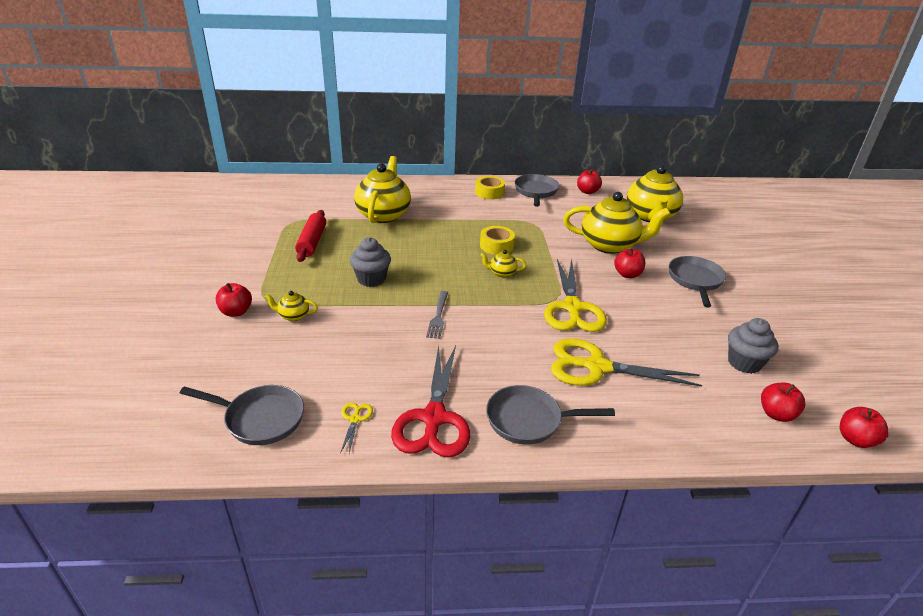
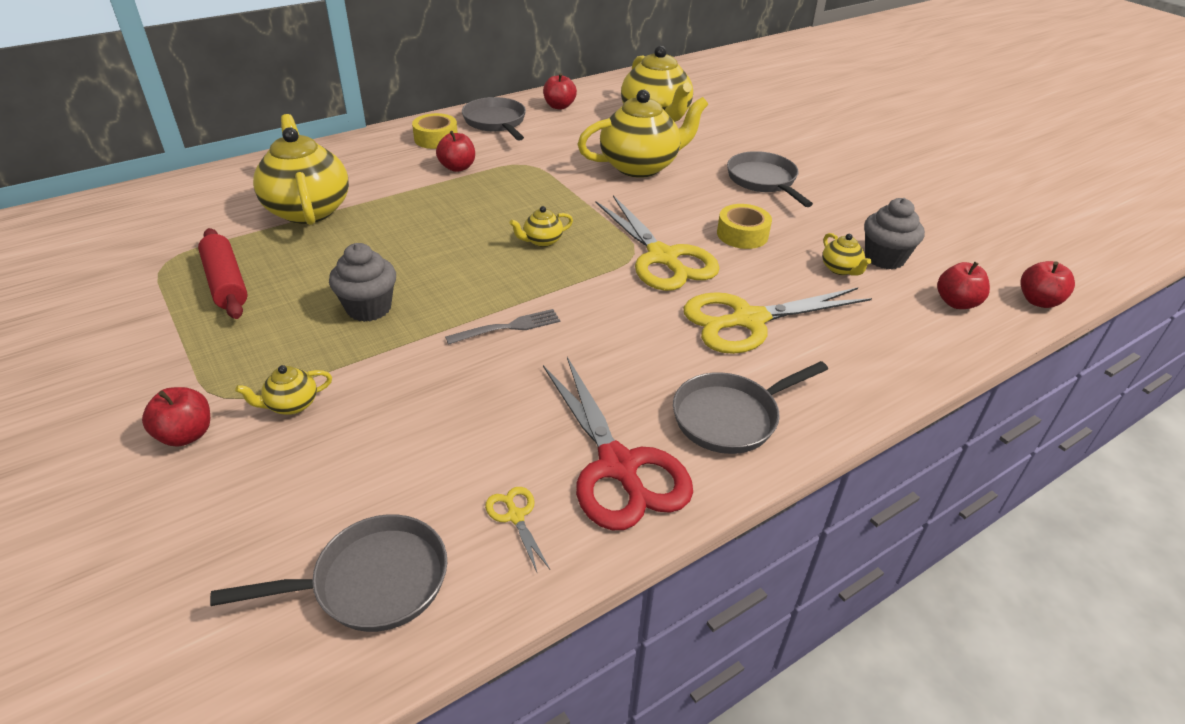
camera: 30 degrees left, 5 degrees up
grey fork [426,291,448,339] -> grey fork turned 90 degrees counterclockwise [445,309,560,345]
yellow tape [480,226,515,255] -> yellow tape moved to [717,204,772,249]
red apple [614,248,645,278] -> red apple moved to [436,131,475,172]
none -> yellow teapot [822,233,871,276]

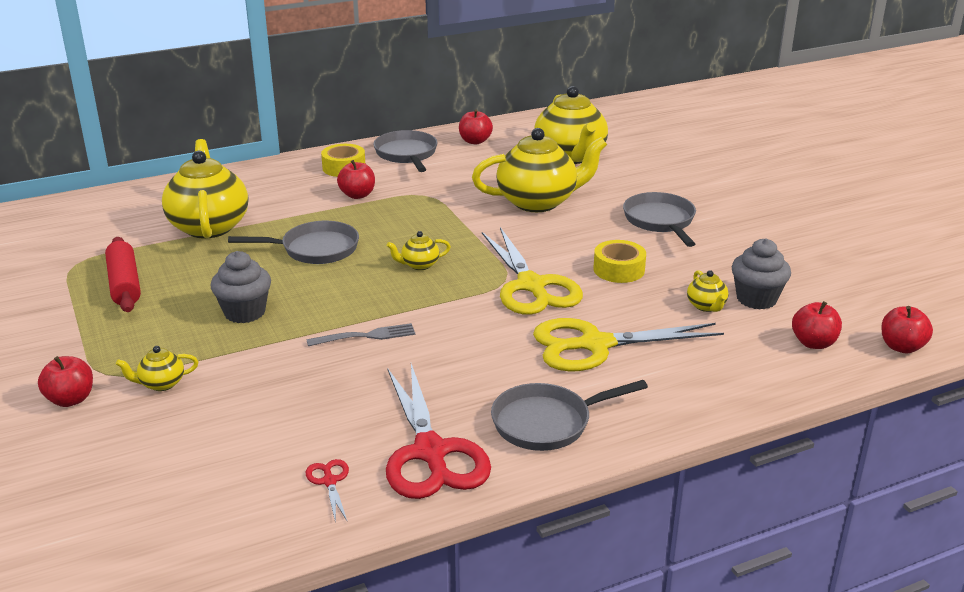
camera: 10 degrees right, 10 degrees down
grey pan [210,514,447,632] -> grey pan moved to [228,221,359,264]
yellow scissors [485,487,550,574] -> red scissors [306,459,349,523]

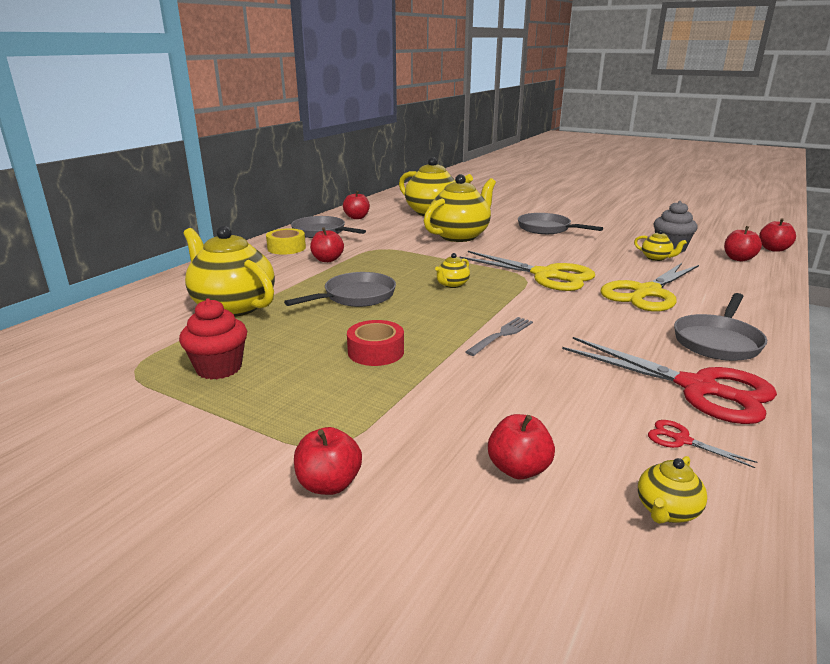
camera: 35 degrees left, 5 degrees down
red rolling pin [105,237,141,312] -> red cupcake [179,298,247,380]
yellow teapot [116,346,198,391] -> yellow teapot moved to [638,456,707,524]
grey cupcake [211,251,271,323] -> red tape [347,320,404,366]
yellow tape [593,240,646,283] -> none
none -> red apple [488,414,555,479]

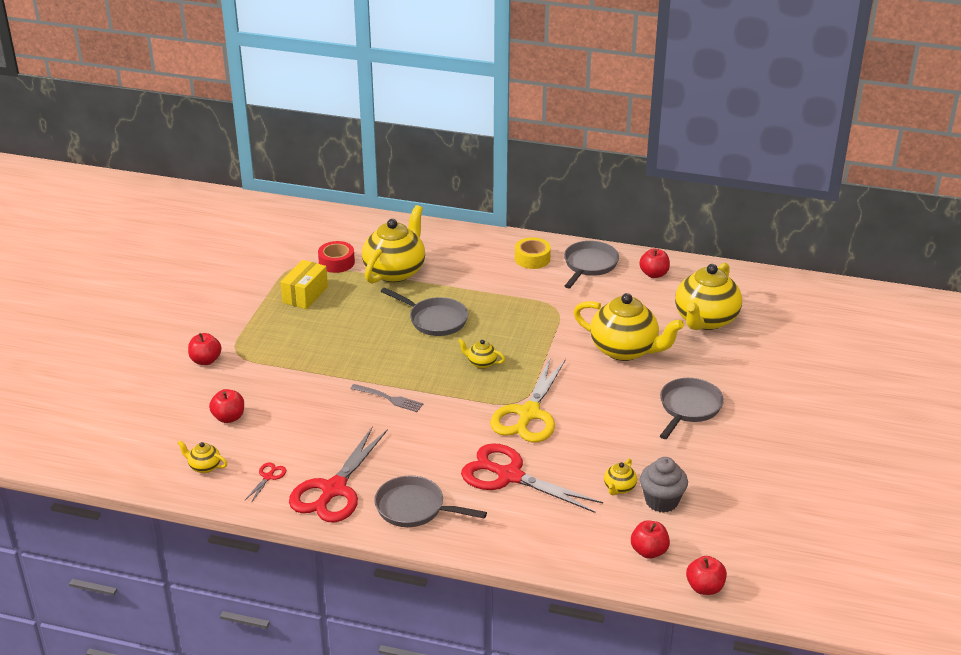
camera: 75 degrees right, 10 degrees up
red cupcake [179,298,247,380] -> yellow box [281,260,328,309]
red apple [310,228,344,262] -> none
red tape [347,320,404,366] -> red tape moved to [318,241,355,273]
yellow scissors [600,263,699,312] -> red scissors [461,443,603,513]

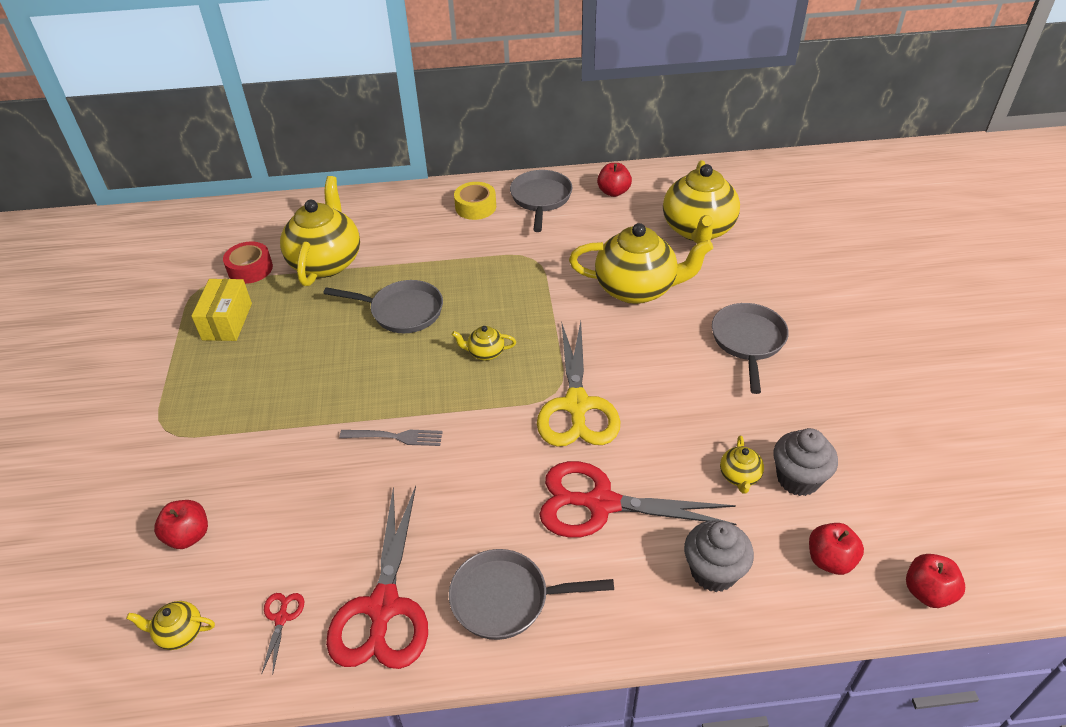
camera: 20 degrees left, 10 degrees up
red apple [188,333,222,365] -> none
none -> grey cupcake [684,520,754,592]

